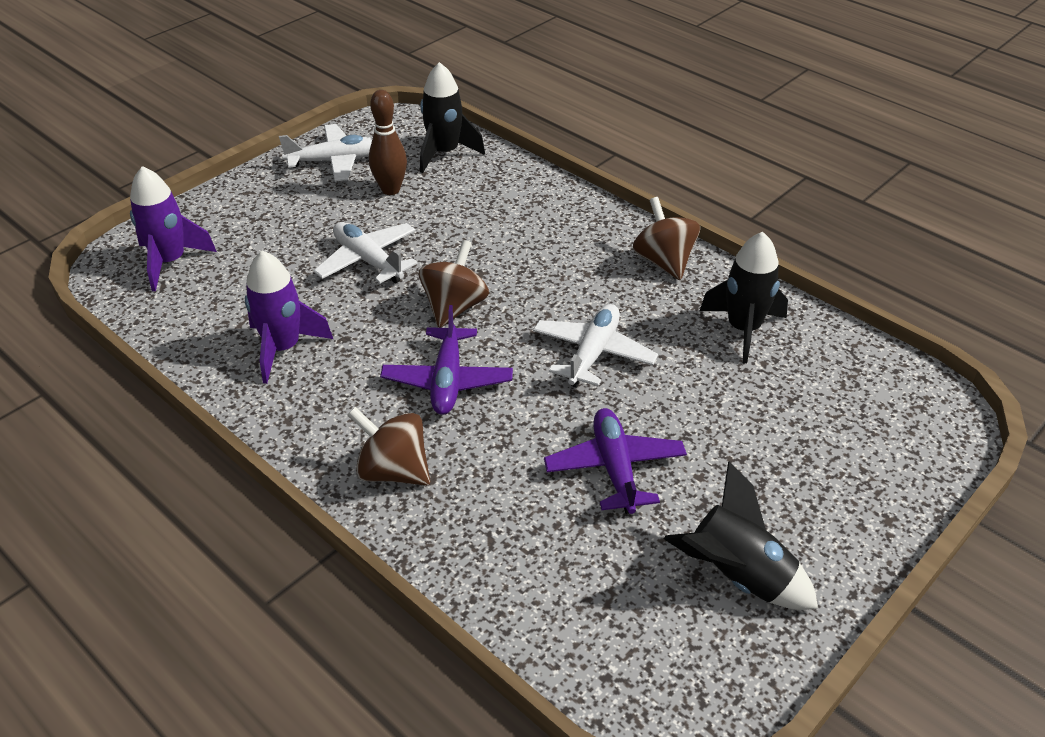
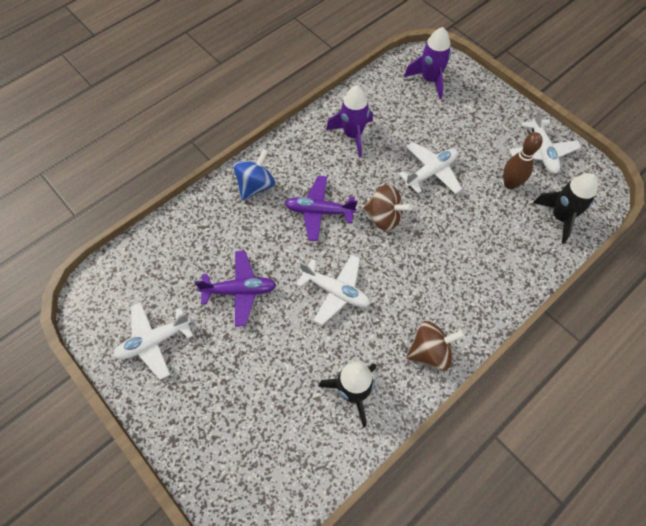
camera: 95 degrees right, 20 degrees up
brown spinning top [348,407,430,486] -> blue spinning top [233,149,275,201]
black rocket [664,462,818,610] -> white plane [113,302,193,380]

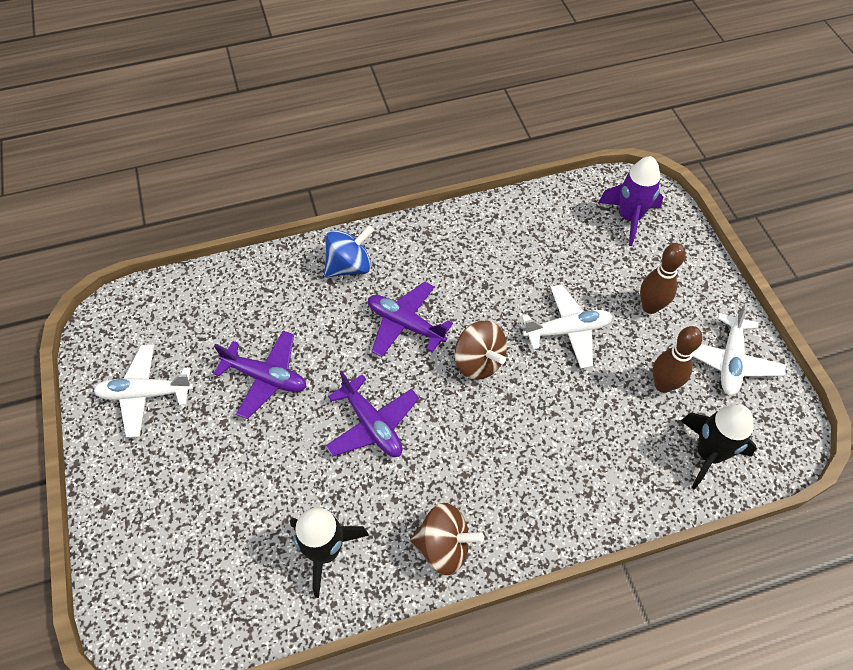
camera: 25 degrees right, 5 degrees down
white plane [296,254,370,325] -> purple plane [325,371,419,457]
purple rocket [326,86,373,157] -> none
none -> brown bowling pin [640,243,686,314]

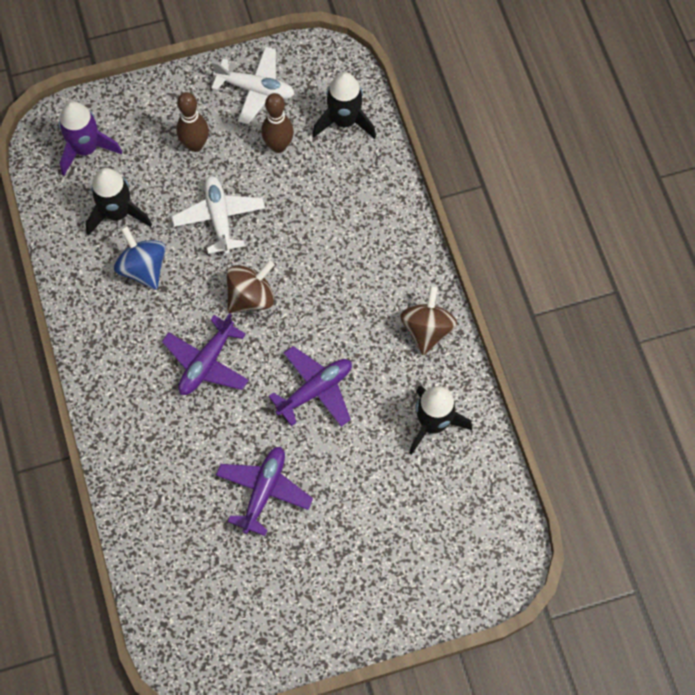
camera: 90 degrees left, 10 degrees up
white plane [94,344,193,438] -> none
blue spinning top [324,225,374,277] -> blue spinning top moved to [114,226,166,290]
none -> black rocket [86,168,152,235]

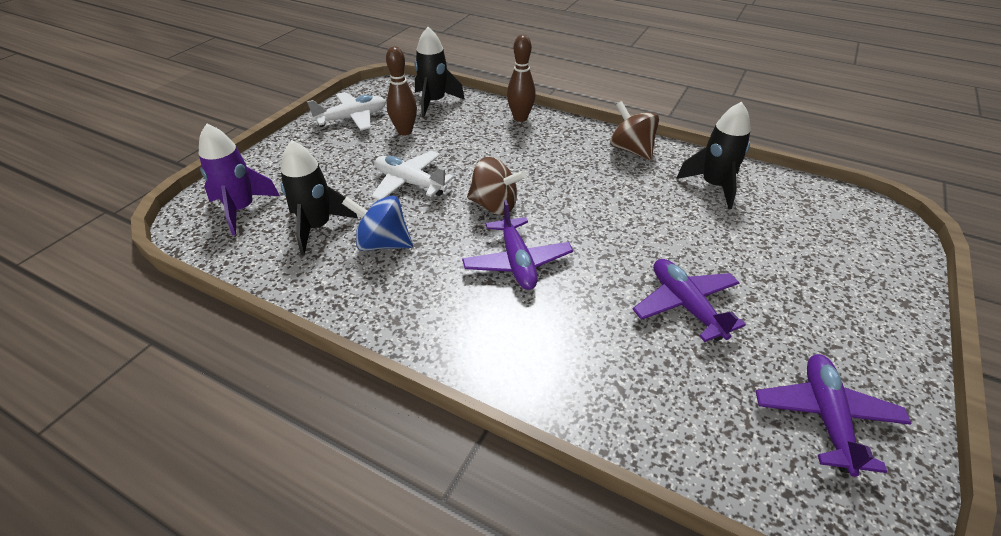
camera: 45 degrees left, 25 degrees down
brown bowling pin [176,92,209,152] -> brown bowling pin moved to [507,35,536,122]
brown spinning top [226,260,275,313] -> brown spinning top turned 105 degrees clockwise [467,157,526,215]
purple plane [269,346,352,427] -> purple plane moved to [756,354,912,477]

